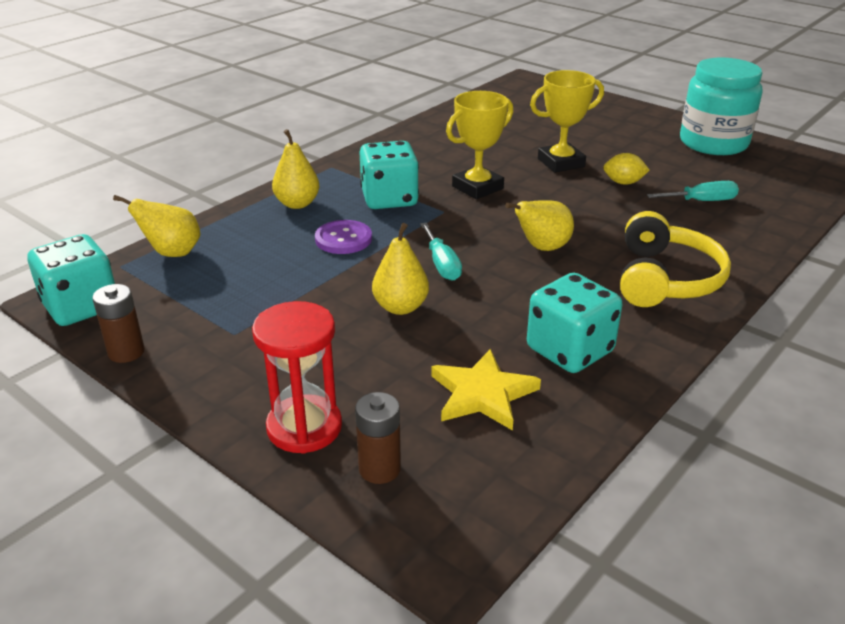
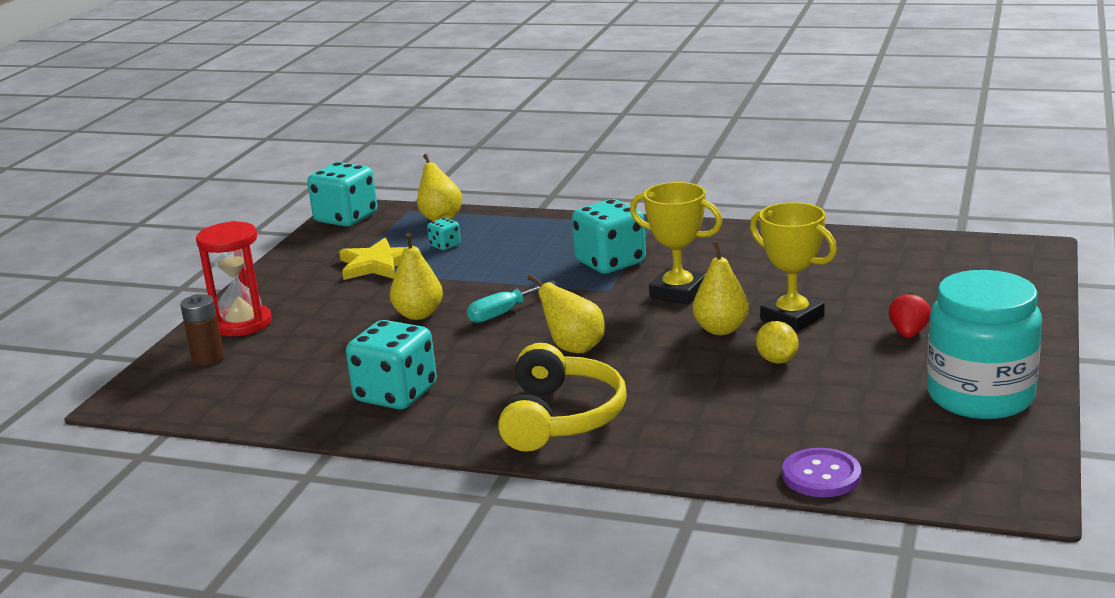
camera: 70 degrees right, 10 degrees down
brown battery [92,284,145,363] -> none
yellow pear [272,129,320,209] -> yellow pear moved to [693,241,749,335]
purple button [315,220,372,254] -> purple button moved to [782,448,861,497]
yellow star [431,349,541,431] -> yellow star moved to [339,238,420,280]
yellow headphones [620,211,731,307] -> yellow headphones turned 75 degrees counterclockwise [498,343,627,452]
turquoise screwdriver [647,181,739,201] -> none
none -> turquoise dice [427,218,461,250]
none -> red strawberry [888,292,931,338]

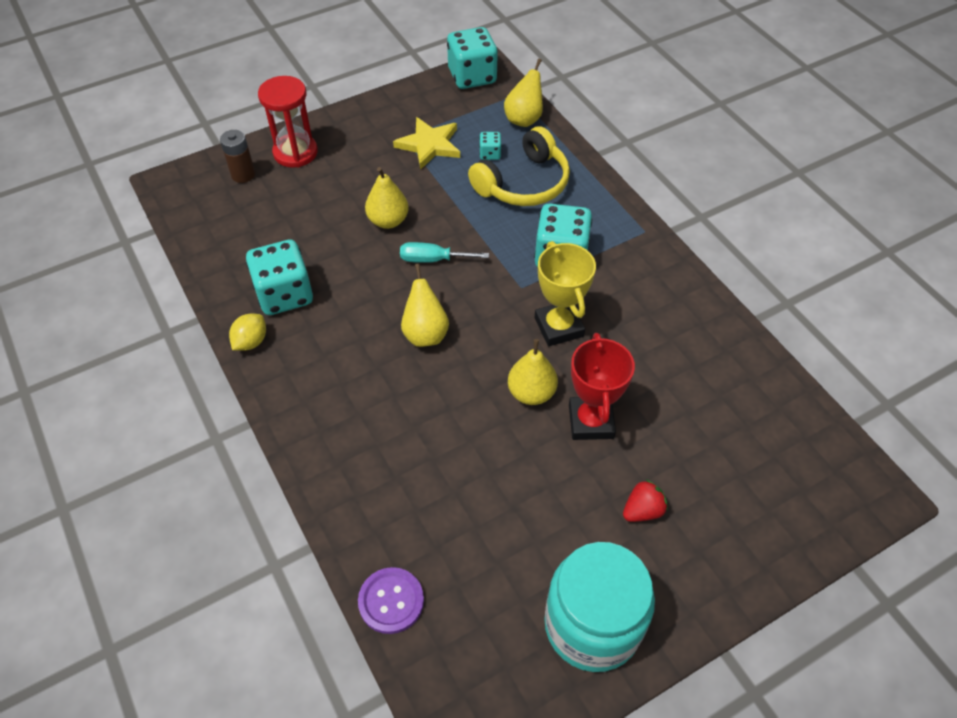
camera: 40 degrees right, 30 degrees up
yellow headphones [498,343,627,452] -> yellow headphones moved to [468,126,570,206]
yellow trophy [750,202,837,332] -> red trophy [569,333,635,440]
yellow lemon [756,321,798,364] -> yellow lemon moved to [229,314,266,351]

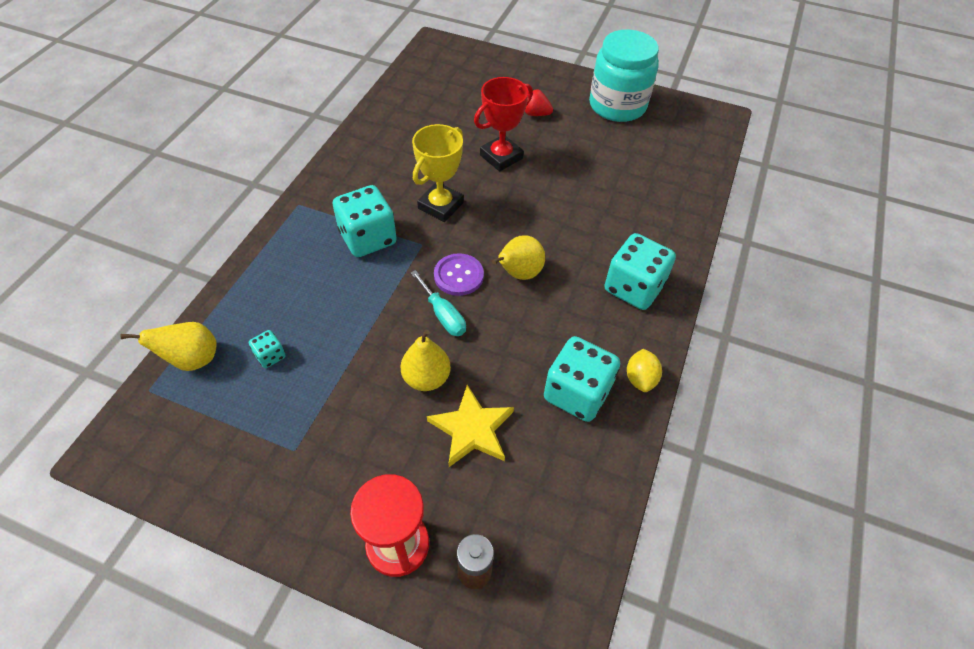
camera: 130 degrees left, 0 degrees up
yellow lemon [229,314,266,351] -> yellow lemon turned 75 degrees counterclockwise [627,349,662,392]
purple button [358,567,424,634] -> purple button moved to [434,253,484,296]
yellow star [393,117,460,170] -> yellow star moved to [427,385,514,467]
turquoise dice [447,27,498,89] -> turquoise dice moved to [604,233,676,310]
yellow headphones [468,126,570,206] -> none
yellow pear [508,339,558,405] -> none

